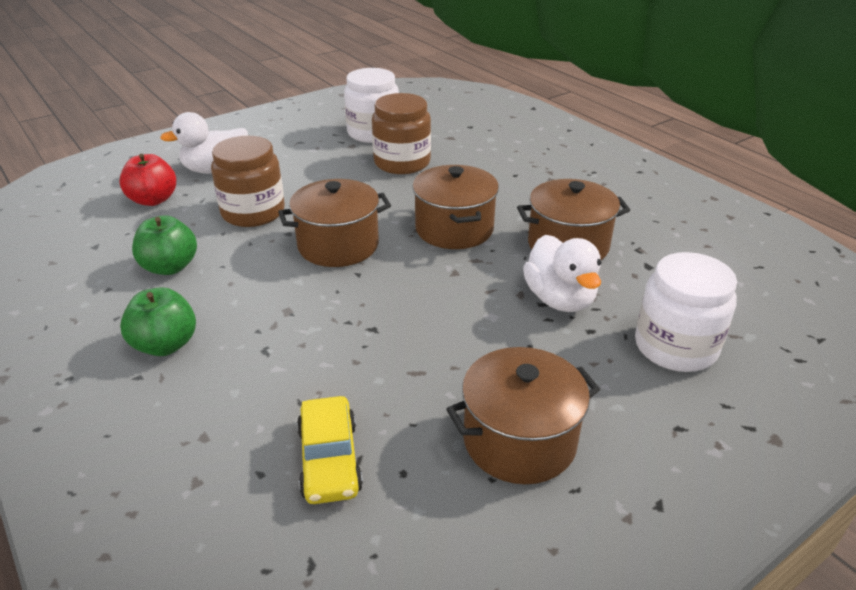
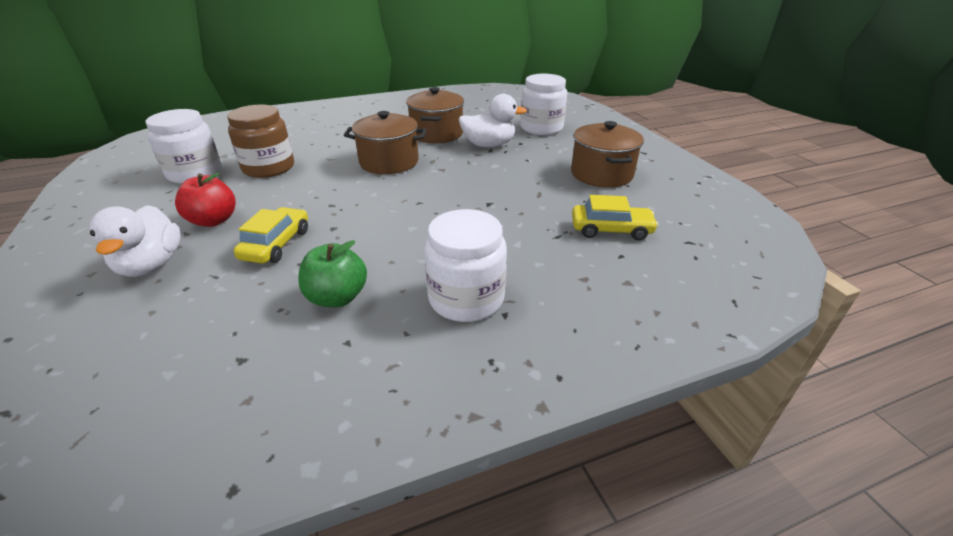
camera: 75 degrees left, 0 degrees up
red apple [119,154,176,206] -> red apple moved to [175,172,236,227]
green apple [120,287,196,356] -> white jar [424,209,507,322]
brown jar [211,136,285,227] -> yellow car [234,207,308,264]
brown pot [278,179,391,267] -> none

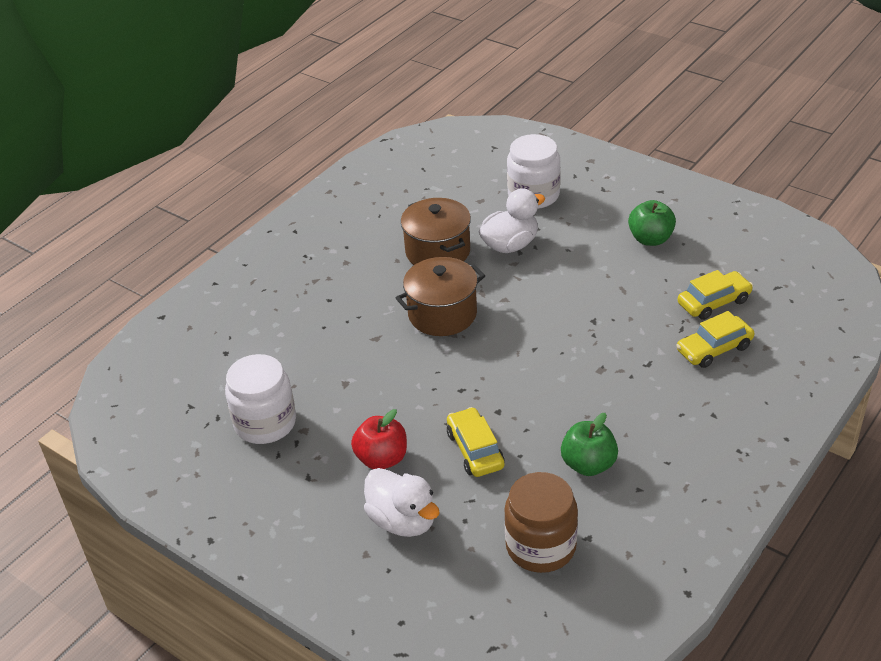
camera: 30 degrees left, 5 degrees up
brown jar [227,104,294,178] -> brown jar moved to [504,472,578,573]
white jar [424,209,507,322] -> none
brown pot [571,121,644,188] -> green apple [628,200,676,246]
none -> yellow car [676,311,755,368]

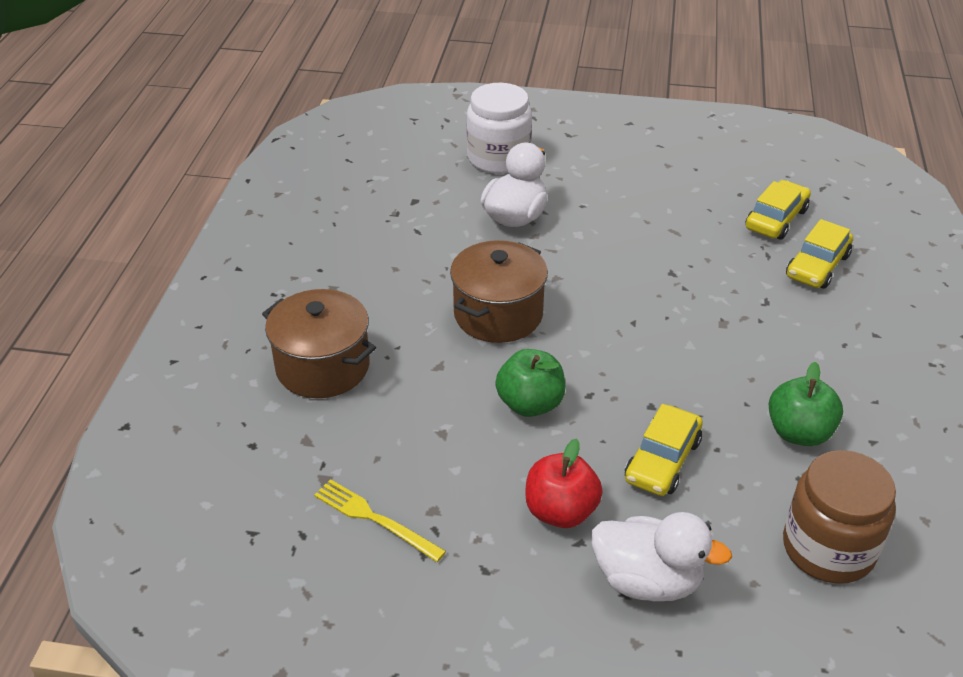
camera: 30 degrees left, 0 degrees up
white jar [225,354,296,444] -> yellow fork [314,479,446,562]
brown pot [401,198,471,265] -> brown pot moved to [262,289,376,398]
yellow car [447,407,505,477] -> yellow car turned 105 degrees counterclockwise [625,404,703,496]
green apple [628,200,676,246] -> green apple moved to [495,349,565,417]

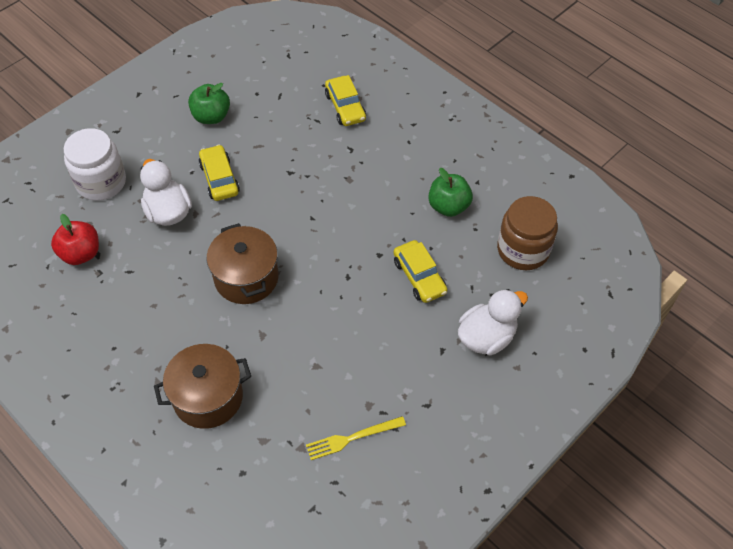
camera: 55 degrees left, 15 degrees up
green apple [495,349,565,417] -> green apple moved to [188,83,230,124]
red apple [525,438,603,528] -> red apple moved to [51,214,99,265]
yellow car [745,180,811,240] -> yellow car moved to [199,145,240,201]

